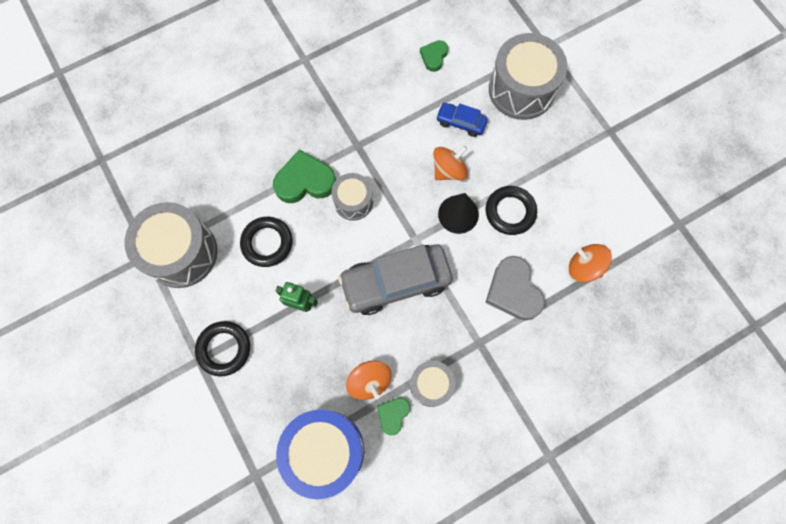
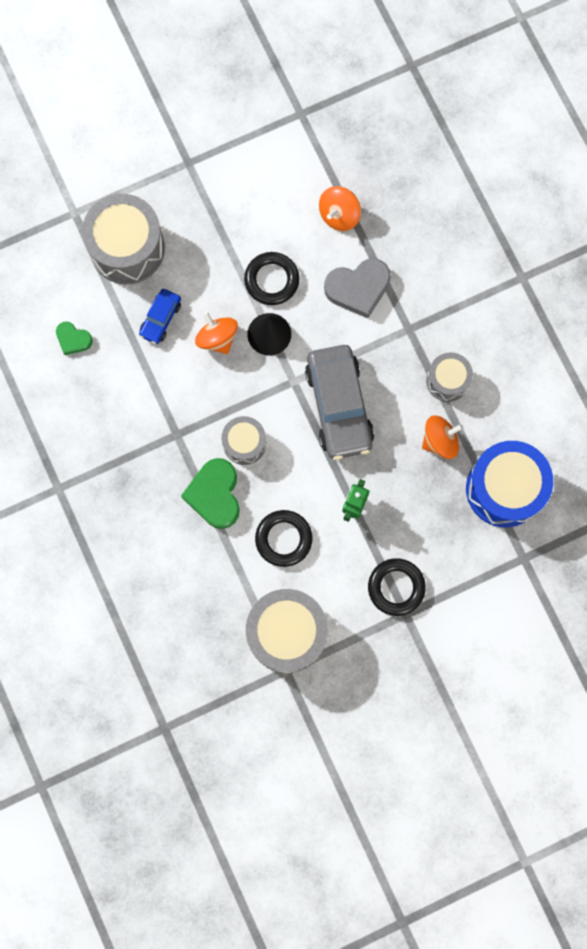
camera: 85 degrees left, 5 degrees up
green heart [377,397,410,436] -> none

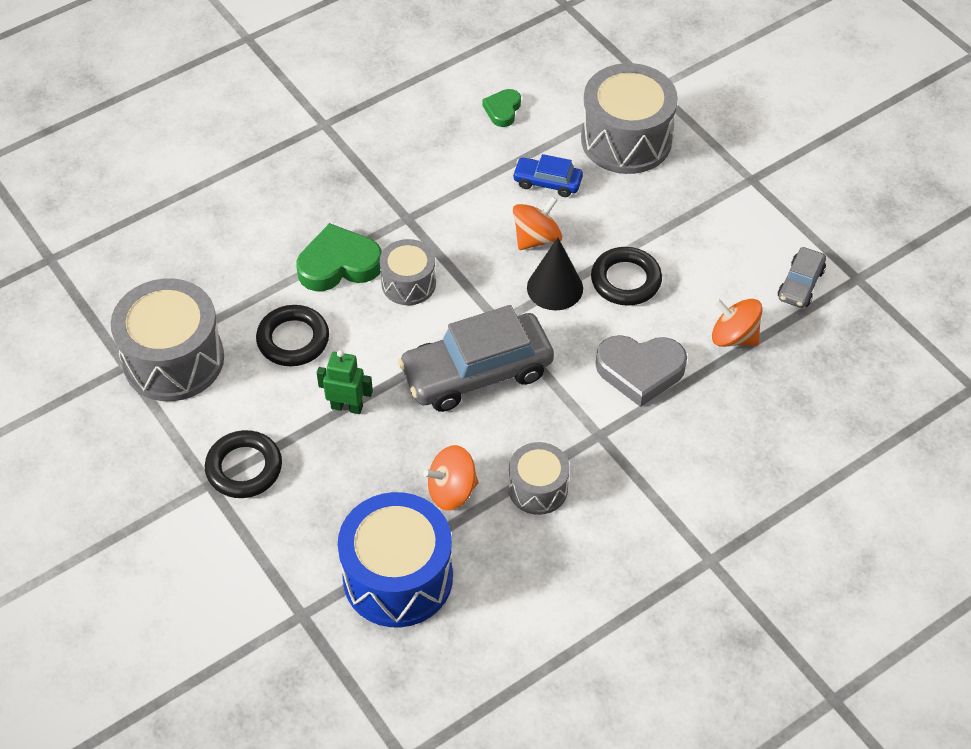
camera: 80 degrees right, 25 degrees down
grey heart [324,258,391,318] -> grey heart turned 60 degrees counterclockwise [596,335,687,407]
orange spinning top [422,415,463,459] -> orange spinning top turned 105 degrees clockwise [423,445,479,511]
none -> grey car [778,247,826,308]

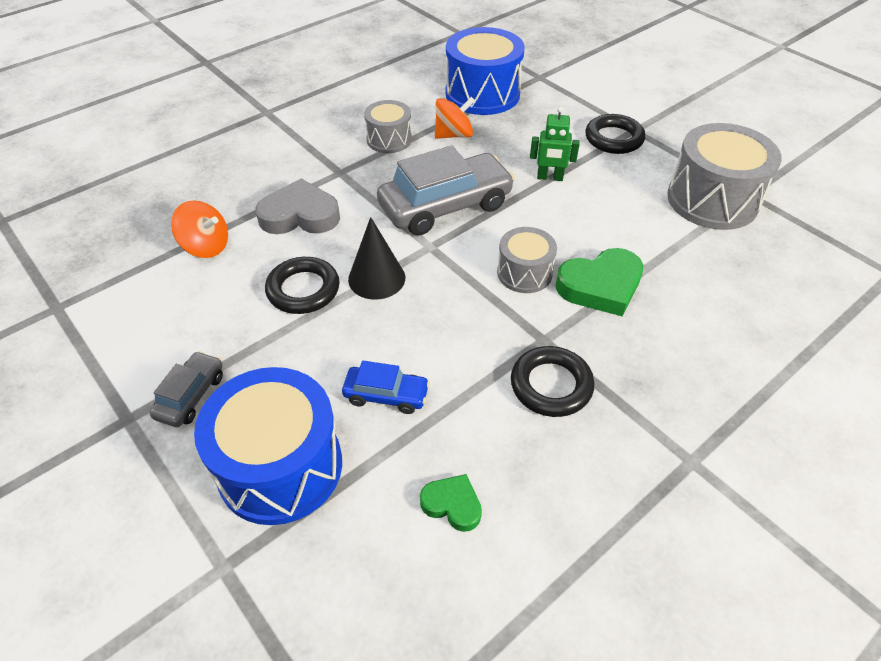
camera: 175 degrees right, 5 degrees down
black ring [256,305,329,366] -> black ring moved to [511,346,595,417]
green heart [482,89,521,127] -> green heart turned 75 degrees counterclockwise [420,474,482,532]
orange spinning top [513,196,562,250] -> none
grey drum [581,63,678,174] -> blue drum [194,367,342,525]
grey car [778,247,826,308] -> grey car moved to [149,351,223,427]

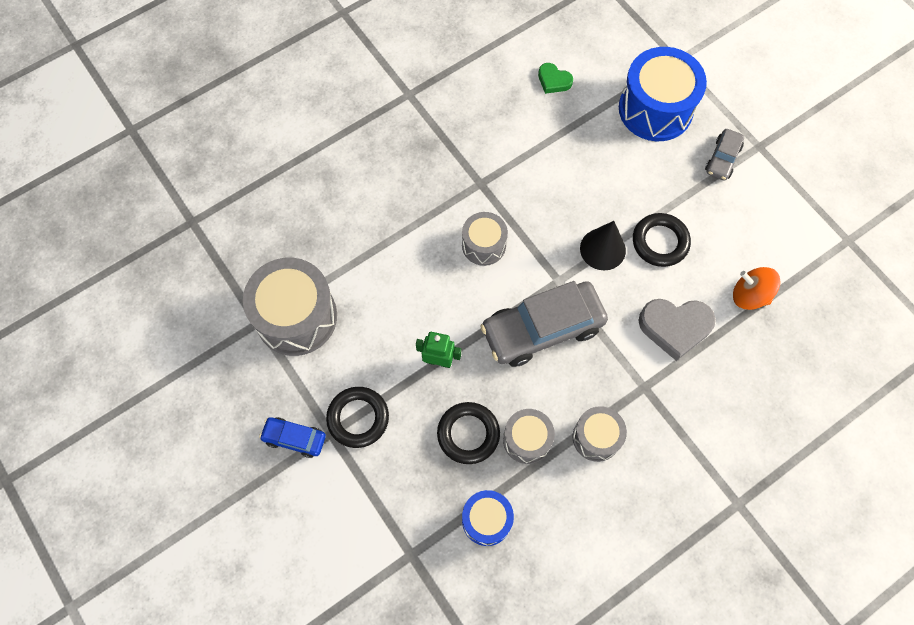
camera: 175 degrees left, 20 degrees up
blue car [342,361,430,414] -> blue car moved to [259,417,326,458]
orange spinning top [435,97,475,139] -> grey drum [503,409,555,464]
blue drum [446,27,525,115] -> blue drum [462,490,514,546], size x0.56
black ring [511,346,595,417] -> black ring moved to [437,402,500,464]
green heart [555,248,643,316] -> none

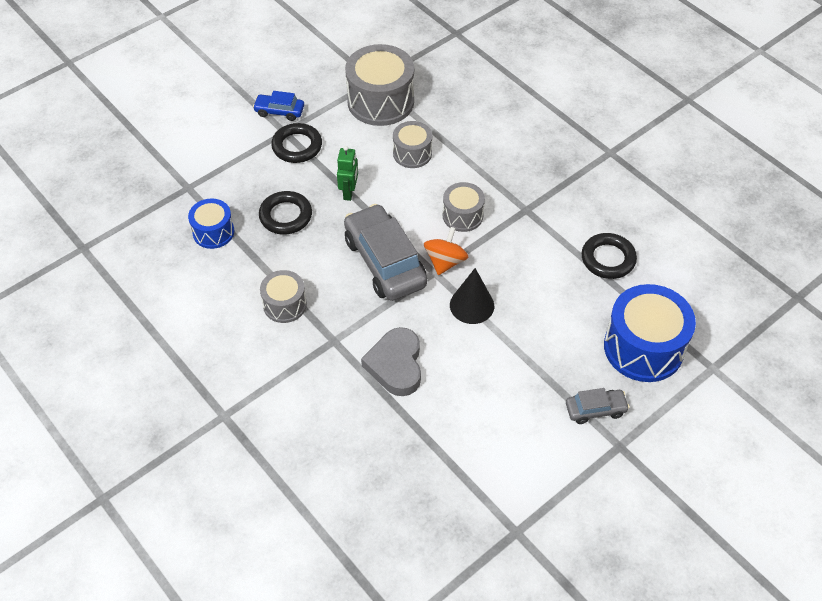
camera: 85 degrees right, 15 degrees down
blue car [259,417,326,458] -> blue car turned 90 degrees counterclockwise [253,91,304,121]
grey drum [503,409,555,464] -> grey drum moved to [393,121,432,168]
green heart [538,63,573,94] -> none
black ring [633,213,691,267] -> black ring moved to [581,233,637,279]
grey car [705,129,744,181] -> grey car turned 150 degrees clockwise [566,388,630,424]
orange spinning top [733,267,780,310] -> orange spinning top moved to [424,227,468,275]

